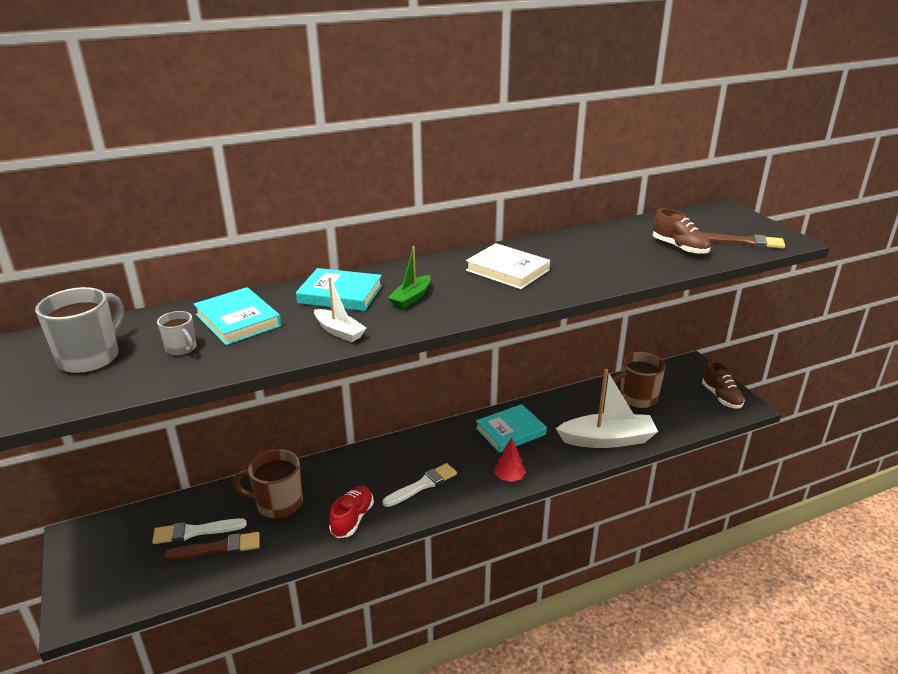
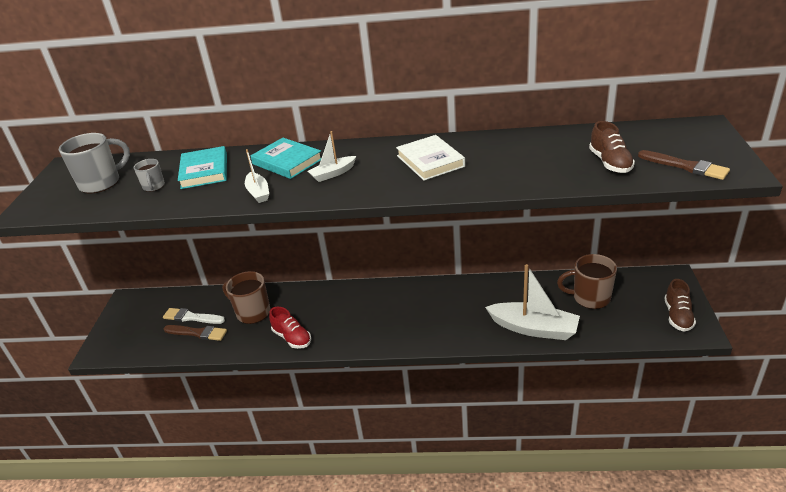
camera: 30 degrees right, 5 degrees up
red shoe [329,485,374,538] -> red shoe turned 90 degrees clockwise [269,307,311,349]
white brush [383,463,457,507] -> none
green boat [388,246,431,309] -> white boat [308,131,356,182]
turquoise book [476,404,547,453] -> none
red tree [494,437,526,482] -> none

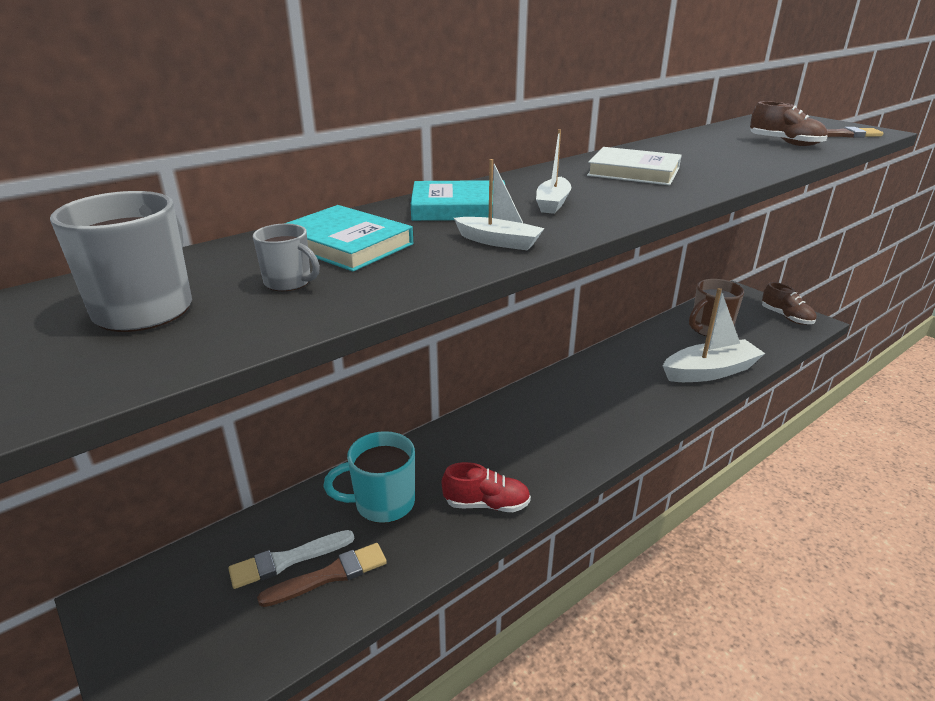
camera: 45 degrees left, 5 degrees down
brown mug [222,271,270,324] -> turquoise mug [323,431,415,523]

